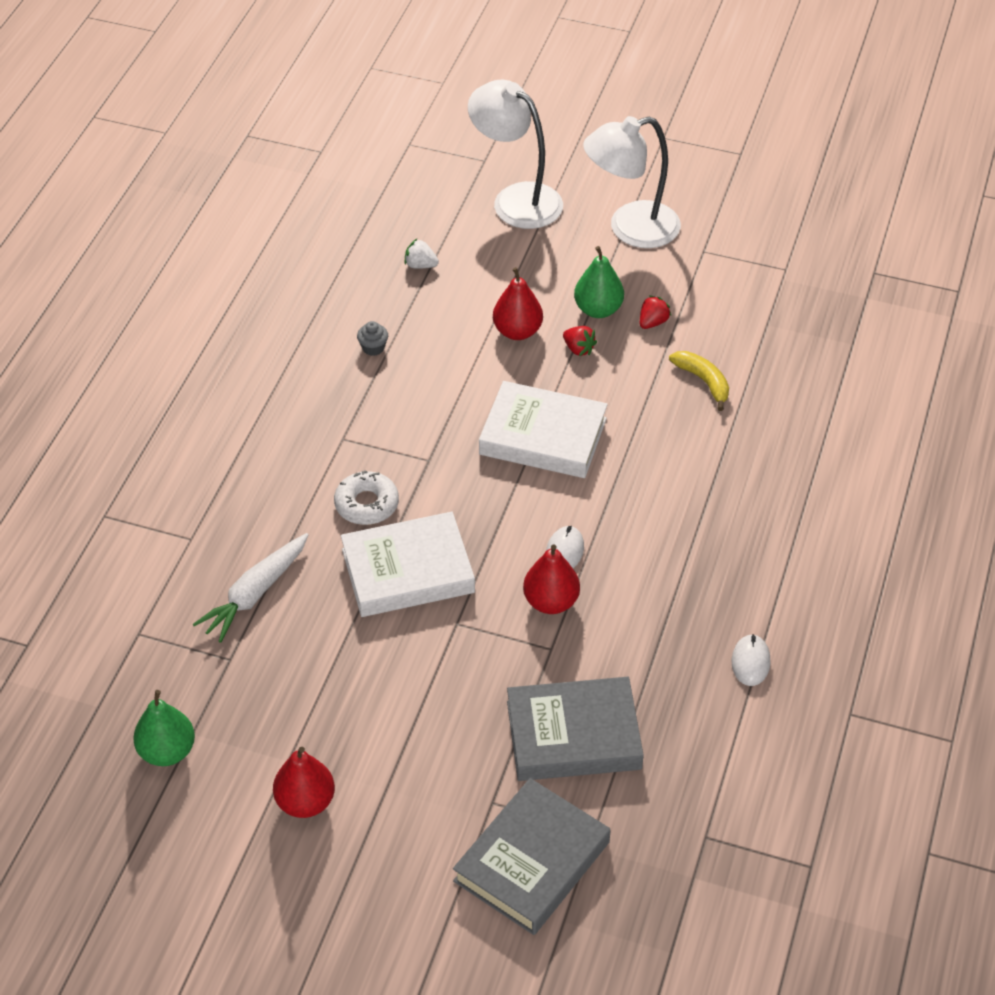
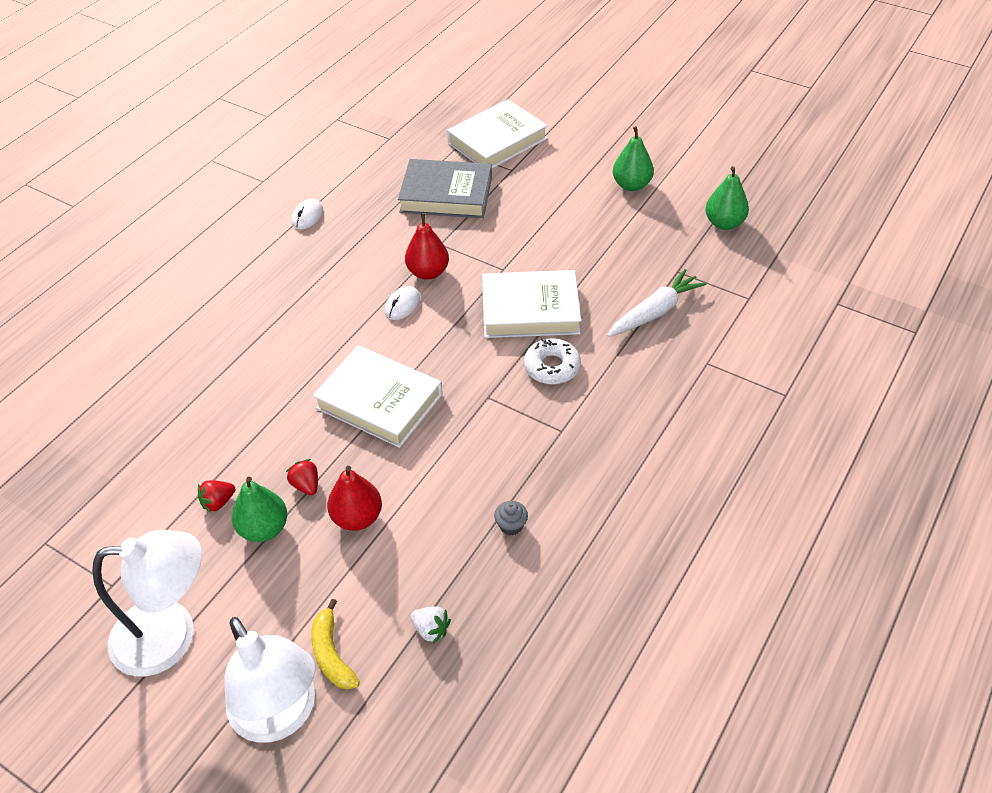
camera: 165 degrees left, 0 degrees up
red pear [273,747,335,818] -> green pear [613,126,654,191]
grey book [453,778,611,935] -> white book [447,99,548,168]
yellow banana [669,351,729,411] -> yellow banana moved to [311,599,360,690]

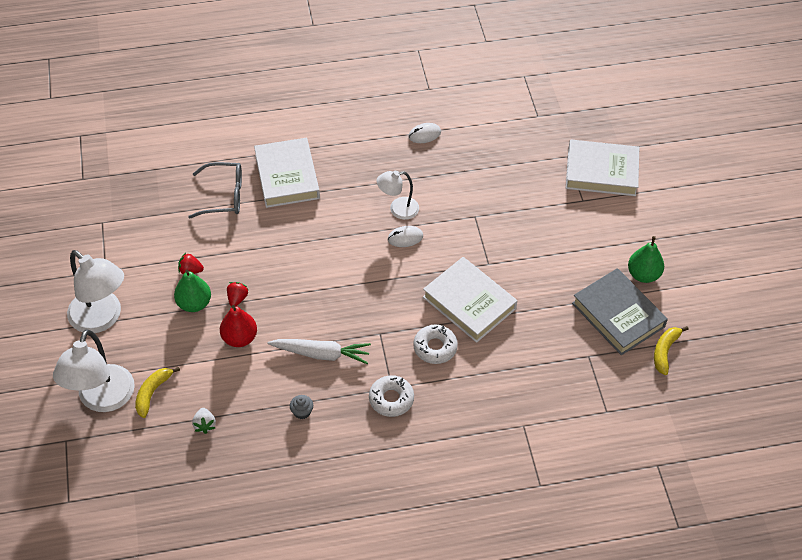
camera: 45 degrees right, 5 degrees up
white book [313,345,442,448] -> white book moved to [254,138,320,208]
grey book [398,159,492,218] -> grey book moved to [572,268,668,355]
red pear [405,213,449,280] -> none
white carrot [607,269,707,337] -> white carrot moved to [268,339,371,364]
green pear [705,166,749,230] -> yellow banana [654,326,689,375]
none -> grey glasses [188,162,242,219]
none -> white donut [369,375,414,417]
none -> white lamp [376,171,419,220]

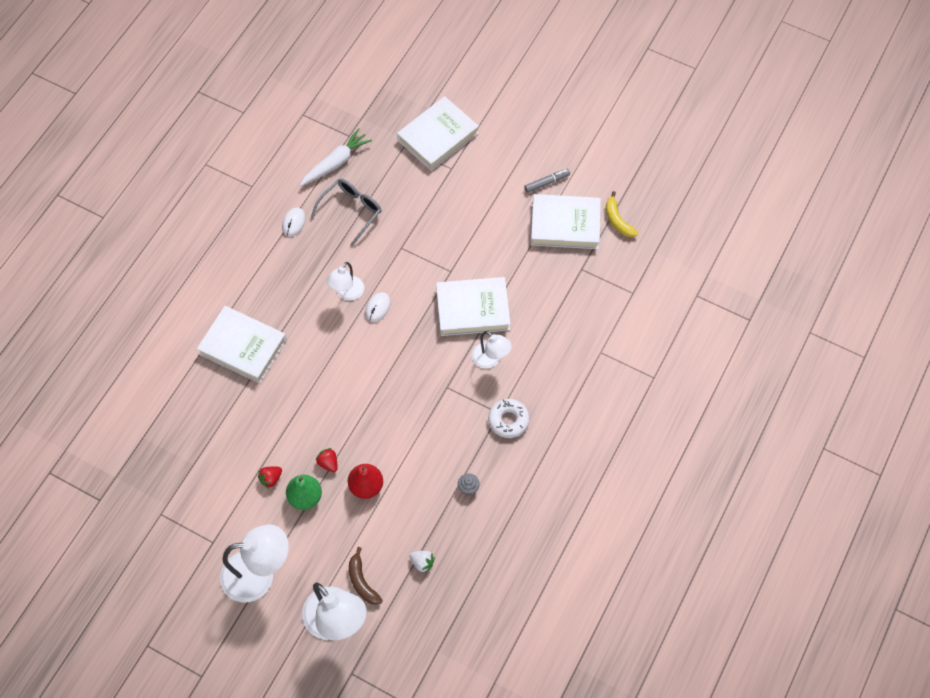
camera: 50 degrees left, 10 degrees up
yellow banana [135,367,180,418] -> brown banana [349,547,383,605]
grey glasses [188,162,242,219] -> grey glasses moved to [311,179,382,247]
white carrot [268,339,371,364] -> white carrot moved to [300,128,372,186]
white donut [413,325,458,364] -> white lamp [472,331,512,369]
grey book [572,268,668,355] -> white book [531,194,601,249]
green pear [628,236,664,283] -> grey marker [524,169,570,193]

